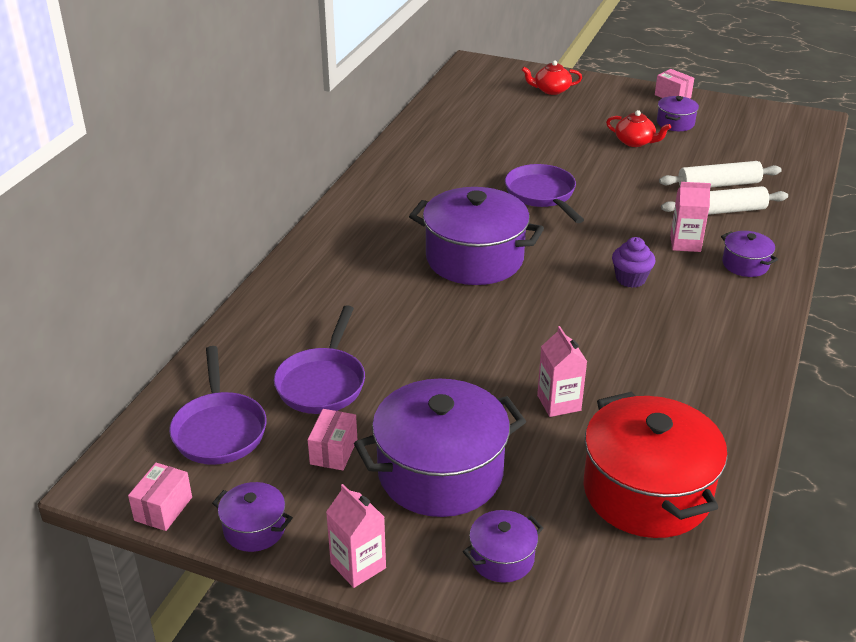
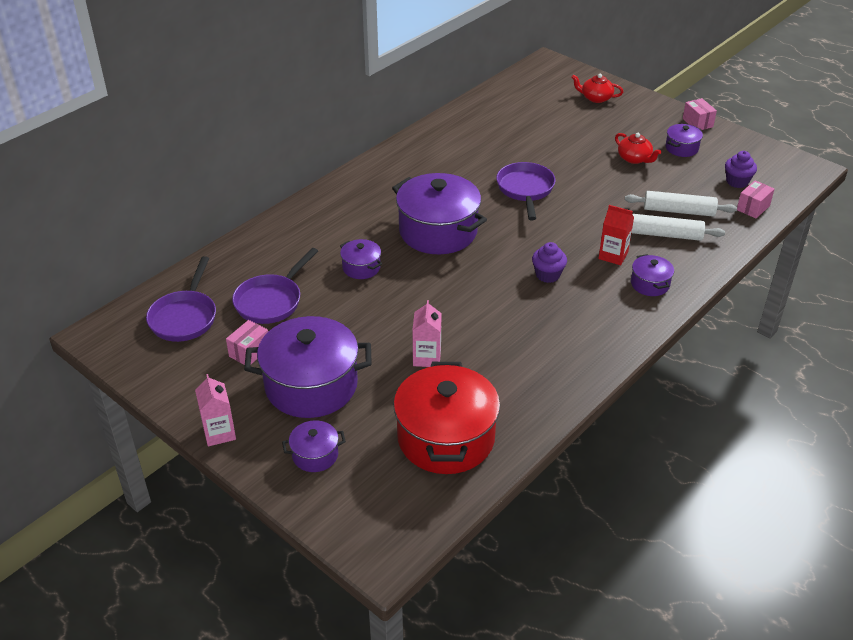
camera: 20 degrees right, 5 degrees up
pink box [128,463,192,531] -> pink box moved to [737,180,774,218]
purple pot [212,482,293,552] -> purple pot moved to [340,239,382,279]
pink carton [670,182,711,252] -> red carton [598,205,634,265]
none -> purple cupcake [725,151,757,188]

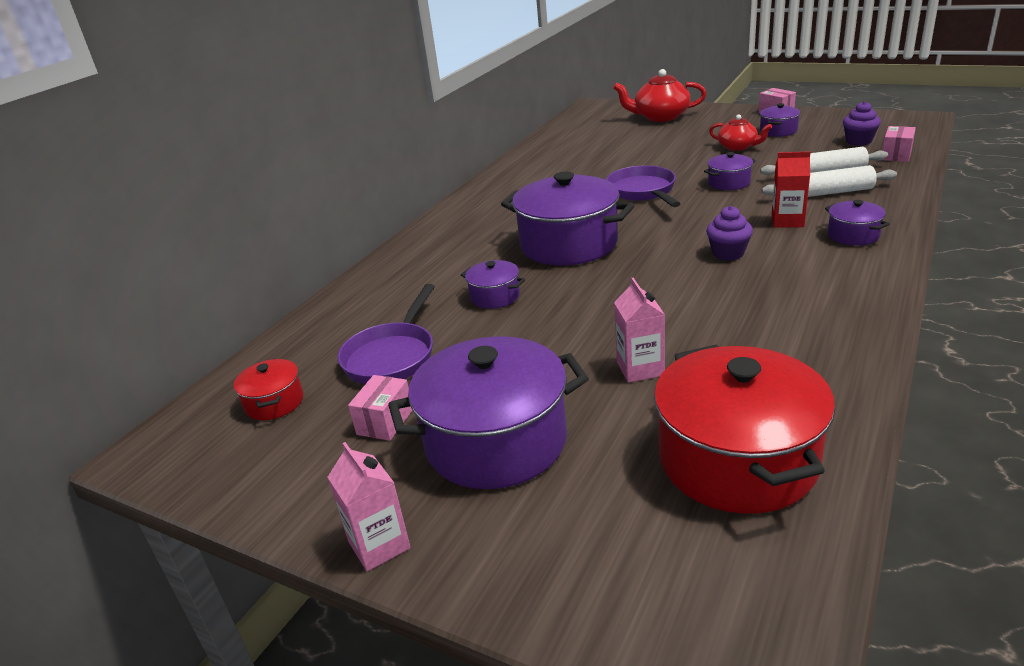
camera: 10 degrees left, 10 degrees down
purple pan [146,256,216,342] -> red pot [234,358,304,420]
purple pot [282,420,346,472] -> purple pot moved to [704,152,756,190]
red teapot [571,74,623,103] -> red teapot [613,69,706,122], size x1.62

